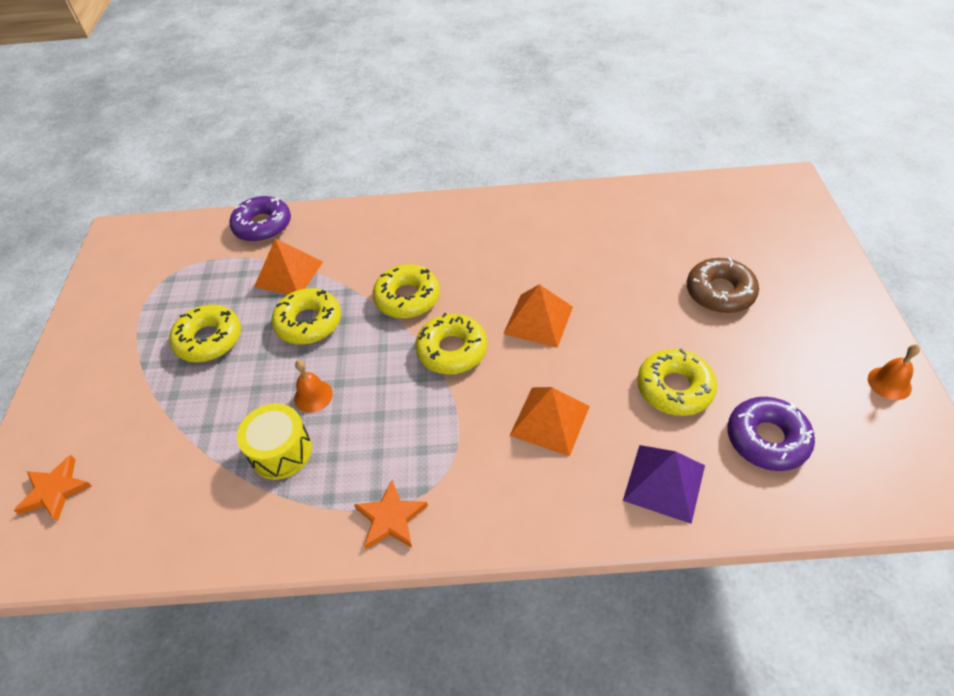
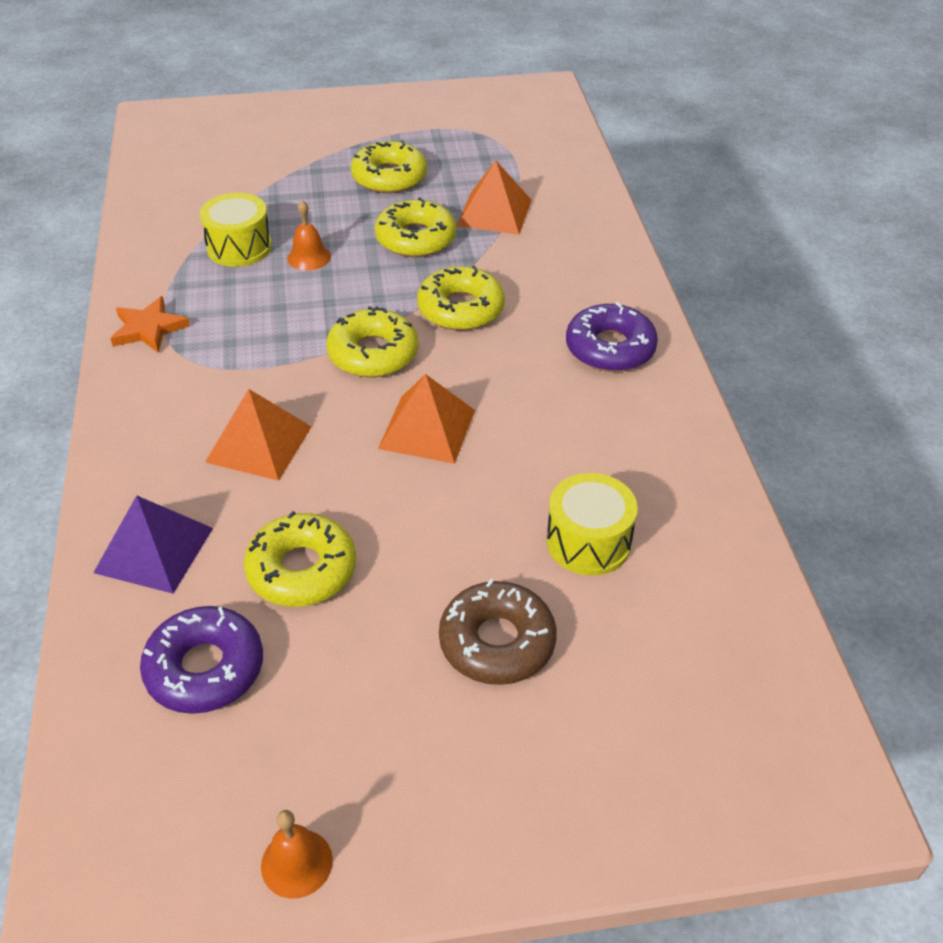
camera: 80 degrees right, 5 degrees down
orange star [14,455,92,522] -> none
purple donut [229,196,291,242] -> purple donut moved to [566,302,658,372]
none -> yellow drum [547,473,638,575]

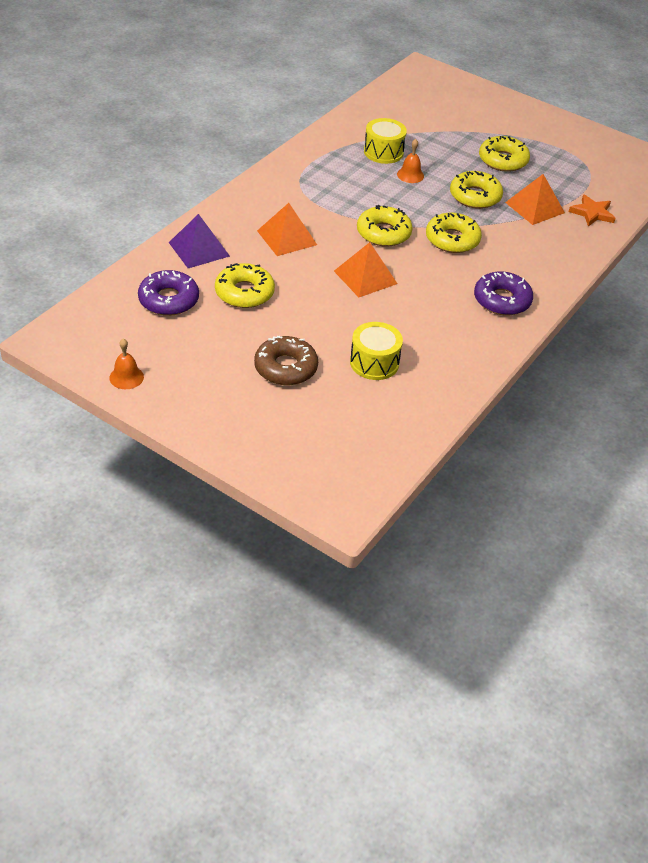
camera: 40 degrees right, 0 degrees up
orange star [110,296,190,353] -> orange star moved to [568,194,615,227]

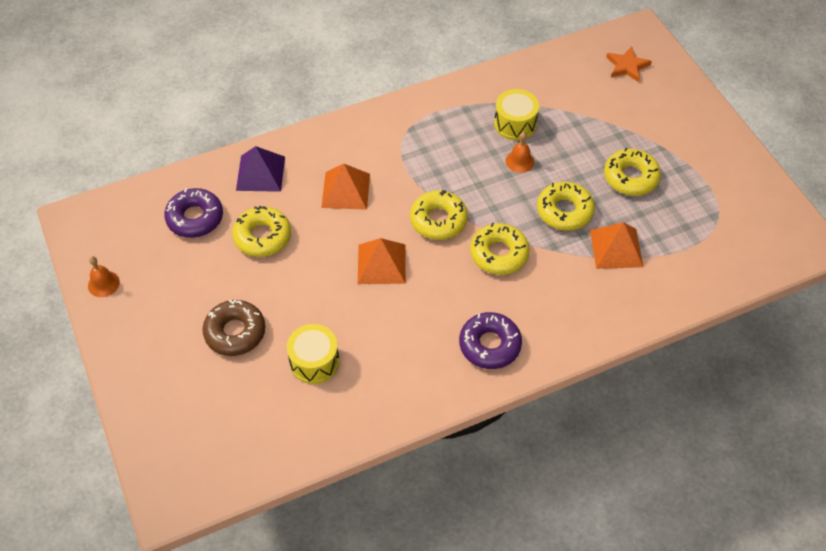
camera: 35 degrees right, 10 degrees up
orange star [568,194,615,227] -> orange star moved to [606,46,652,82]

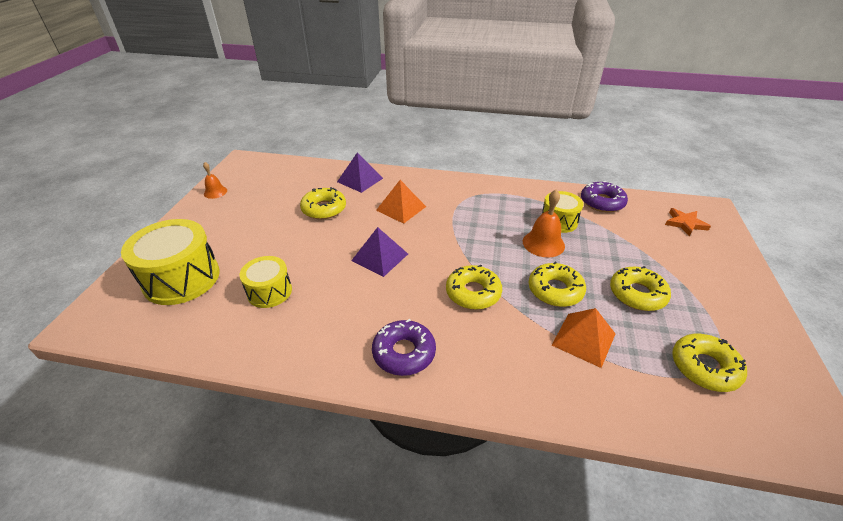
camera: 35 degrees right, 15 degrees down
purple donut [164,188,223,238] -> purple donut moved to [581,181,628,212]
brown donut [202,300,265,356] -> none
orange pyramid [358,238,406,284] -> purple pyramid [351,227,408,277]
yellow donut [410,190,468,240] -> yellow donut moved to [672,334,747,392]
orange bell [505,132,534,173] -> orange bell [523,189,565,257], size x1.62
none -> yellow drum [121,219,220,305]

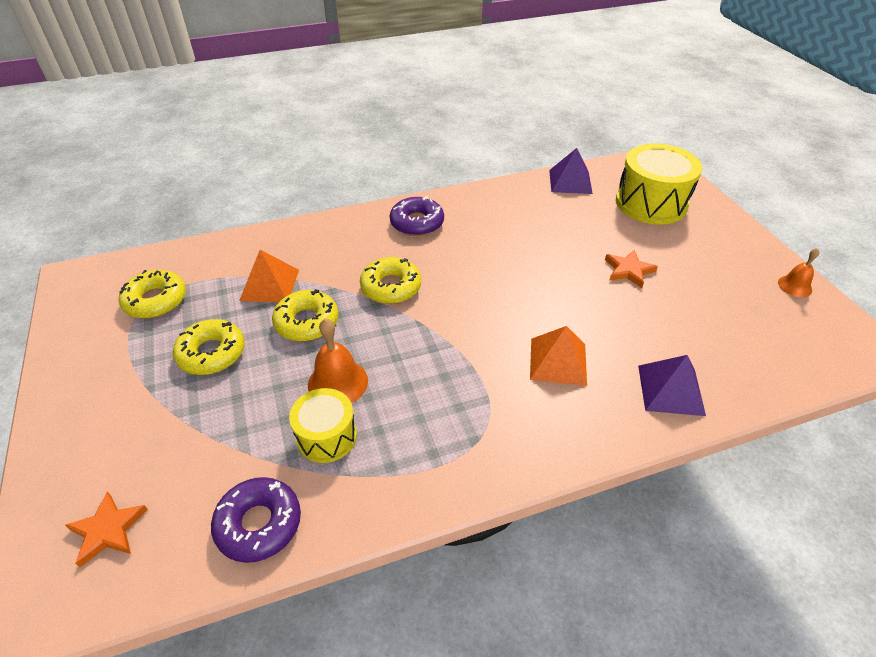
camera: 150 degrees right, 5 degrees up
yellow drum [239,256,292,308] -> none
yellow donut [300,187,346,219] -> none
purple pyramid [351,227,408,277] -> purple pyramid moved to [549,148,593,194]
none -> orange star [605,249,658,288]

